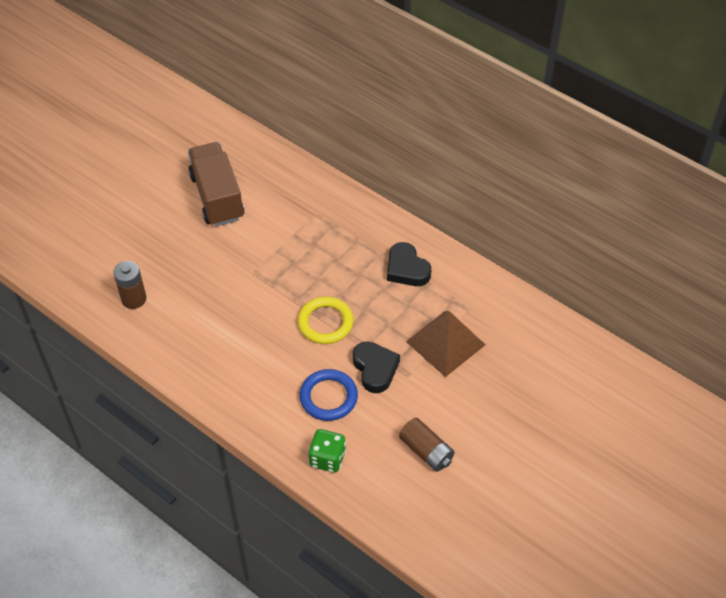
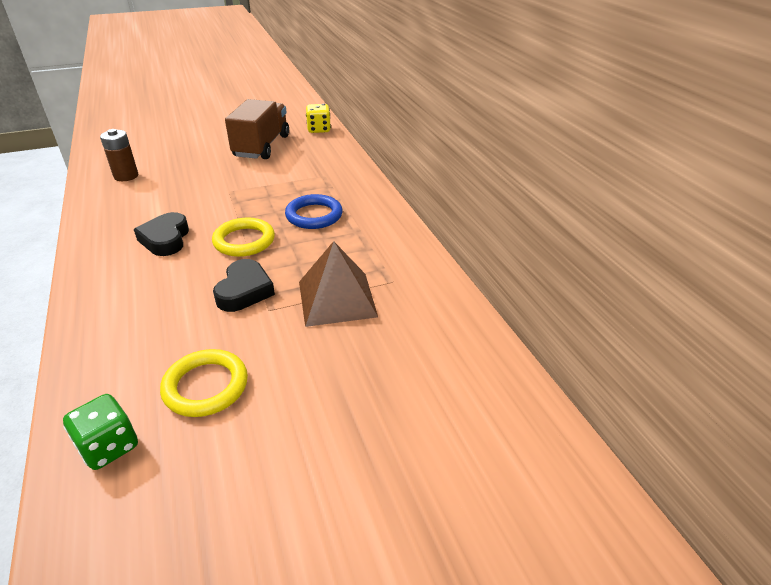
camera: 30 degrees right, 15 degrees down
blue ring [299,369,358,421] -> blue ring moved to [285,194,343,229]
green dice [308,429,346,473] -> green dice moved to [63,394,138,470]
black heart [387,242,431,286] -> black heart moved to [134,212,189,256]
brown battery [399,418,455,472] -> yellow ring [160,349,248,417]
none -> yellow dice [306,104,331,133]

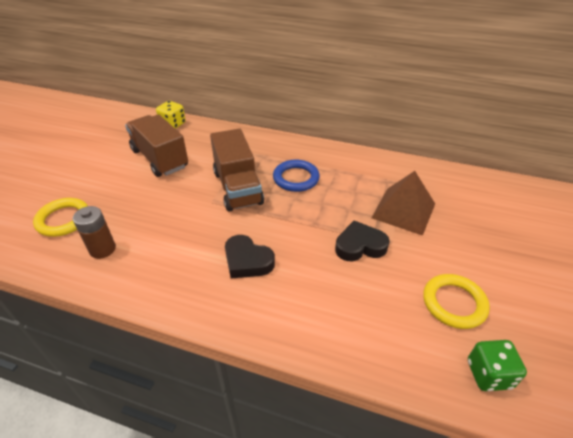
camera: 50 degrees left, 5 degrees up
yellow ring [212,217,275,257] -> yellow ring moved to [33,198,88,237]
black heart [213,259,275,312] -> black heart turned 60 degrees counterclockwise [335,220,390,261]
none -> brown truck [210,129,264,212]

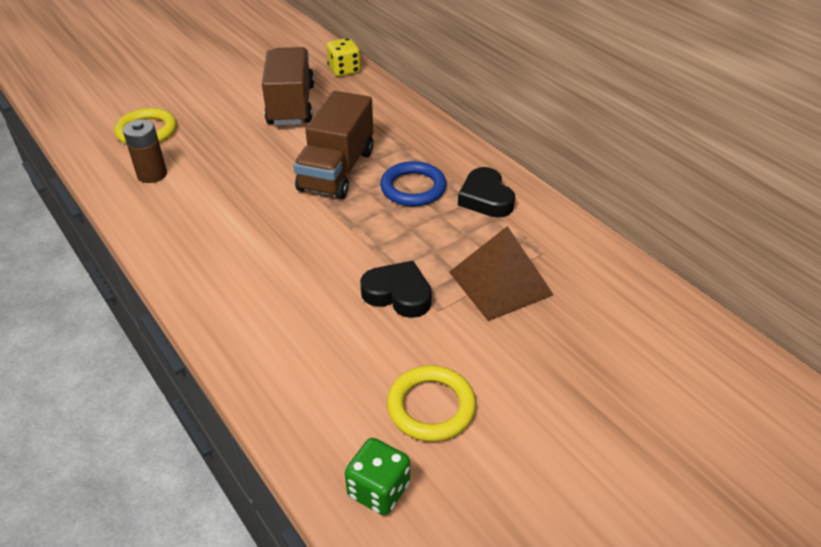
camera: 35 degrees right, 0 degrees up
black heart [225,235,275,278] -> black heart moved to [458,167,515,218]

